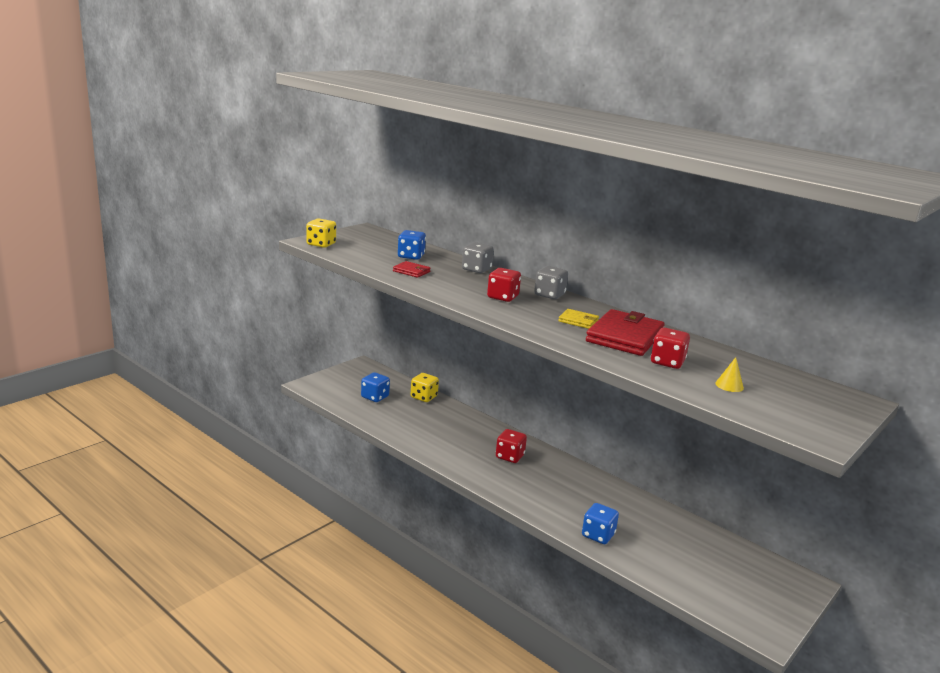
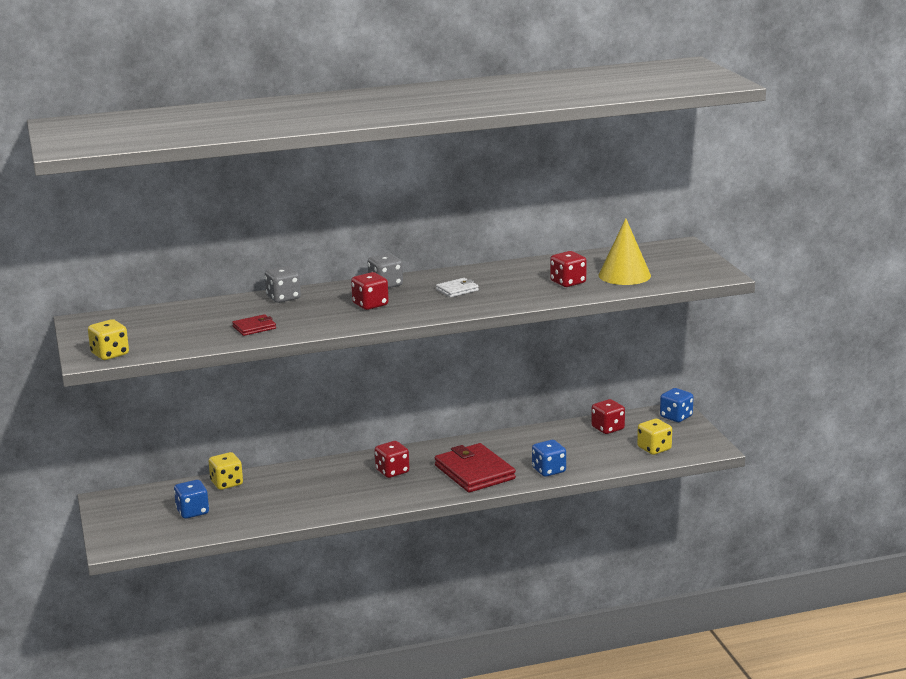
camera: 55 degrees left, 0 degrees up
blue dice [398,230,426,260] -> blue dice moved to [660,388,694,422]
yellow wallet [558,309,599,329] -> white wallet [436,278,479,297]
red wallet [586,309,665,356] -> red wallet moved to [435,443,516,493]
yellow cone [715,357,744,392] -> yellow cone [598,218,651,285], size x2.21
none -> red dice [591,399,625,434]
none -> yellow dice [637,419,672,455]

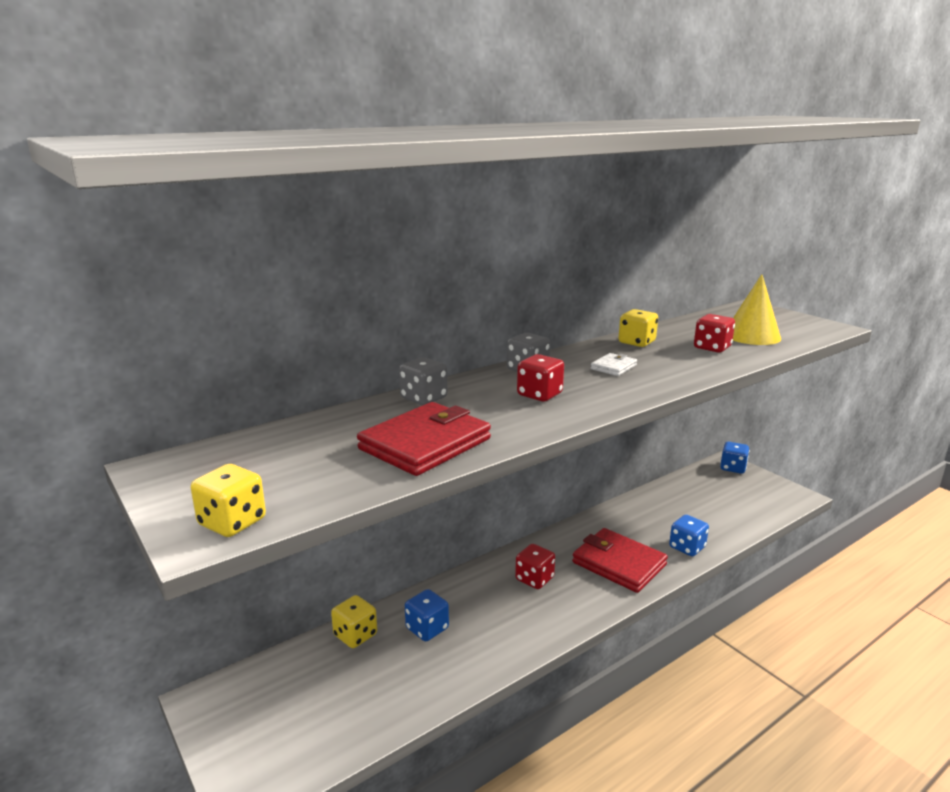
camera: 20 degrees left, 0 degrees up
blue dice [174,480,209,519] -> blue dice moved to [405,589,449,641]
red wallet [232,314,276,336] -> red wallet [357,402,491,476], size x2.10
red dice [591,399,625,434] -> none
yellow dice [637,419,672,455] -> yellow dice moved to [619,309,658,347]

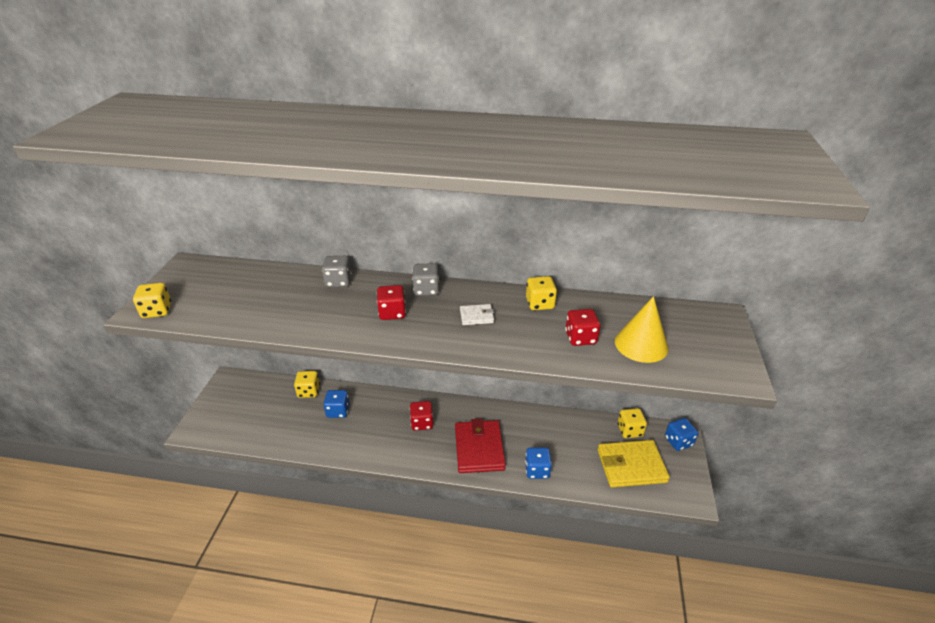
camera: 45 degrees right, 15 degrees up
red wallet [357,402,491,476] -> none
none -> yellow wallet [598,440,670,488]
none -> yellow dice [618,408,647,438]

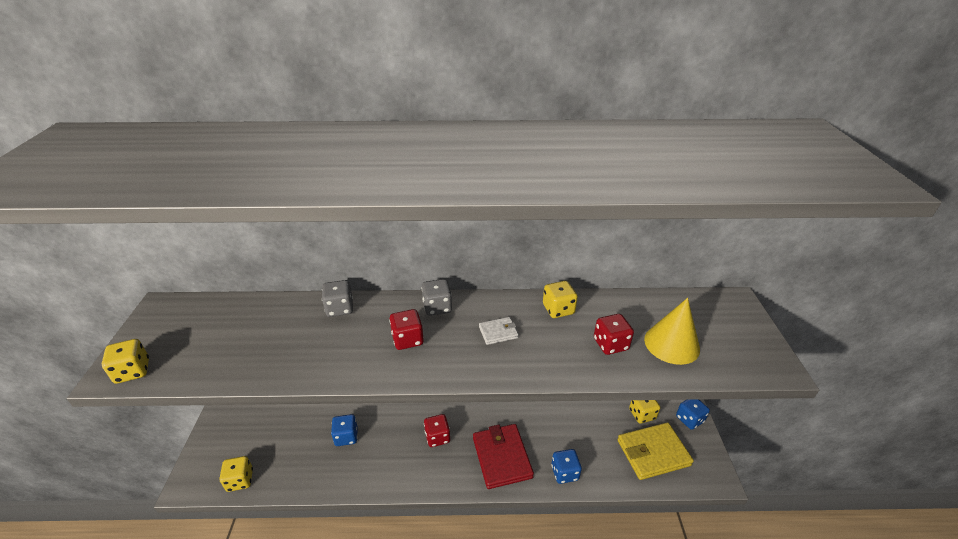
camera: 10 degrees left, 0 degrees up
yellow dice [294,371,320,398] -> yellow dice moved to [220,456,253,492]

